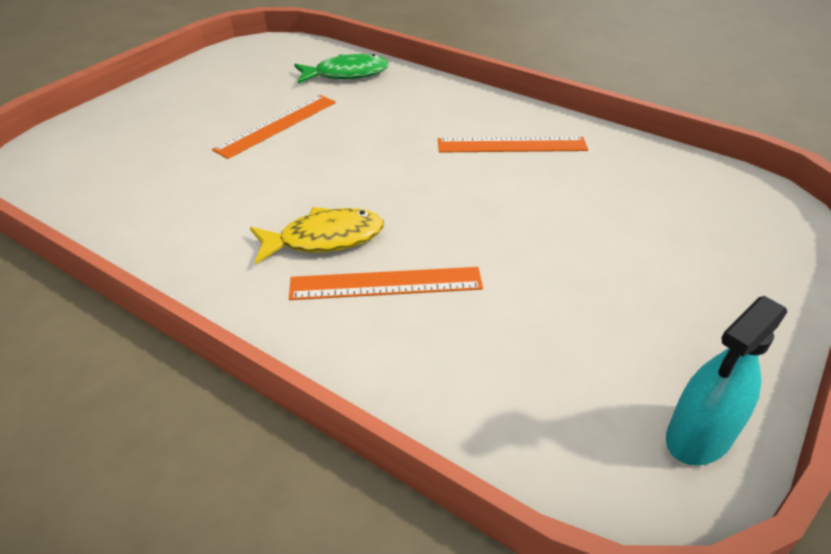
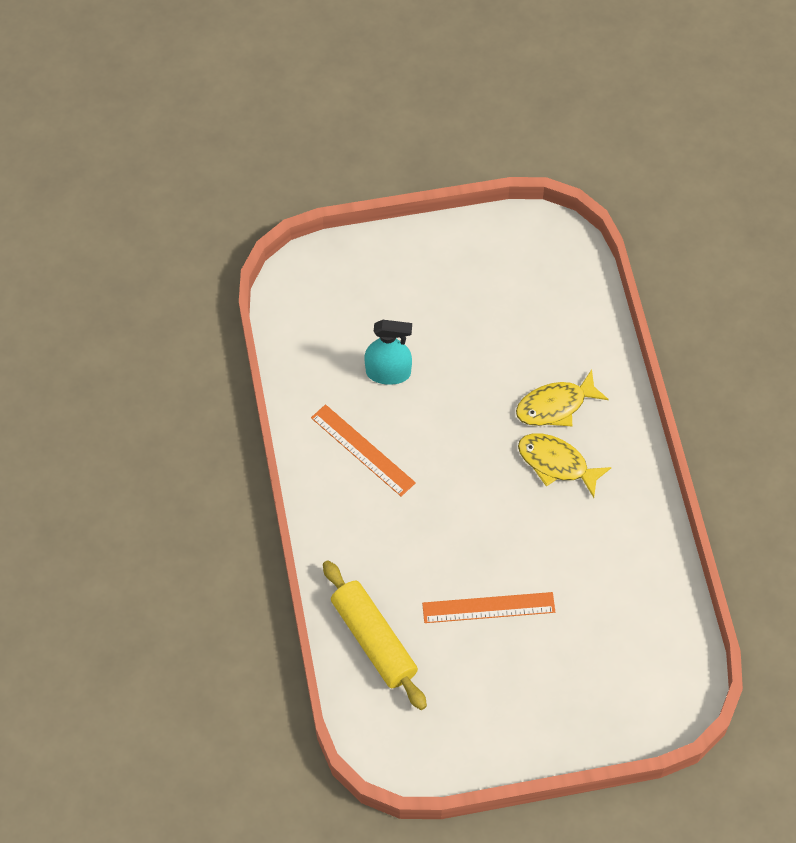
camera: 135 degrees left, 20 degrees up
orange ruler [289,267,483,300] -> yellow fish [516,369,609,426]
green fish [294,54,389,84] -> yellow rolling pin [323,560,427,710]
turquoise spray bottle [666,296,787,466] -> turquoise spray bottle moved to [364,320,412,385]

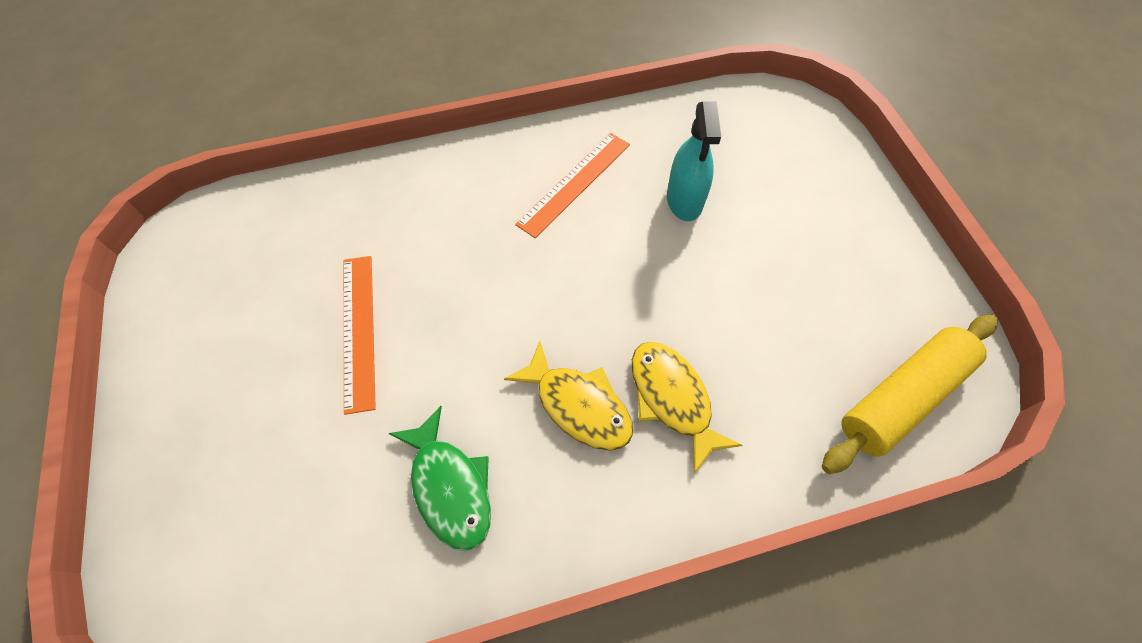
camera: 85 degrees right, 0 degrees up
yellow rolling pin [323,560,427,710] -> yellow rolling pin moved to [822,315,998,474]
yellow fish [518,433,612,498] -> yellow fish turned 105 degrees clockwise [504,341,633,451]
none -> green fish [388,406,491,551]

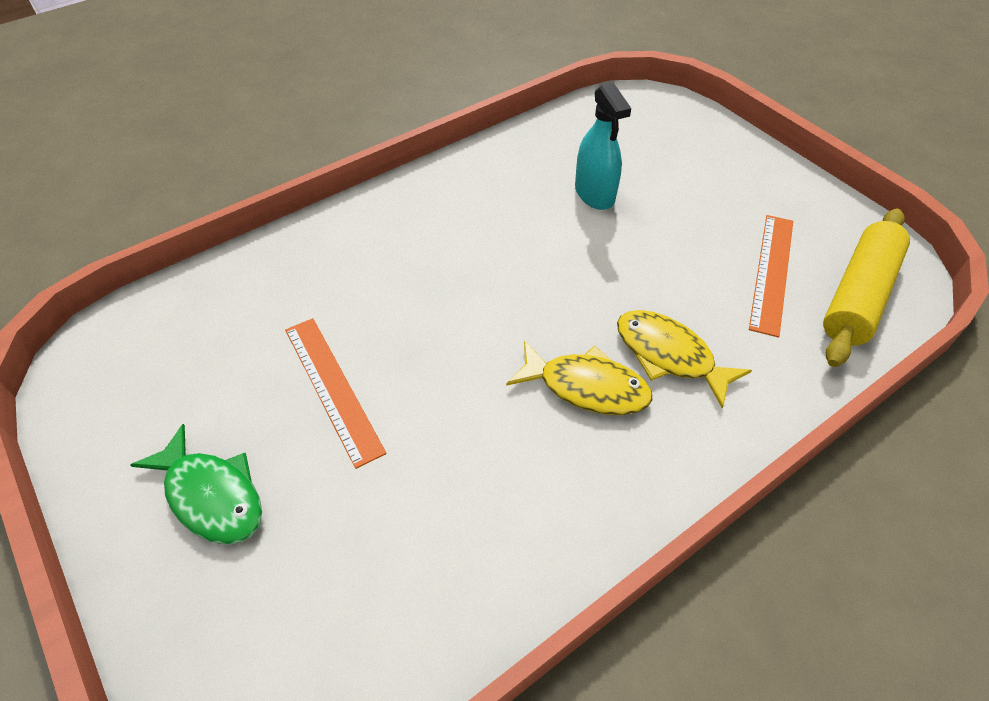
camera: 20 degrees left, 10 degrees down
green fish [388,406,491,551] -> green fish moved to [131,424,262,545]
orange ruler [515,133,630,238] -> orange ruler moved to [749,215,793,337]

